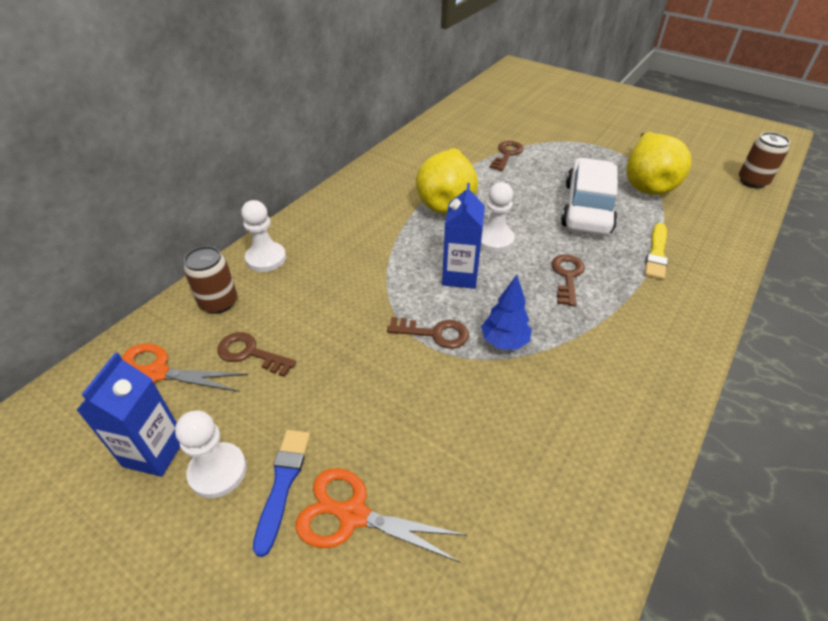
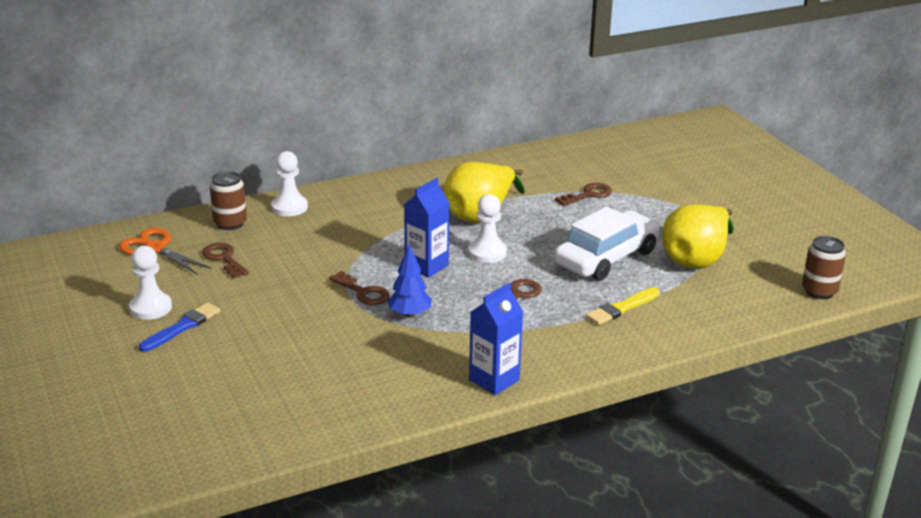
camera: 30 degrees right, 15 degrees down
blue carton [76,352,180,477] -> blue carton moved to [469,283,523,395]
orange scissors [295,468,467,562] -> none

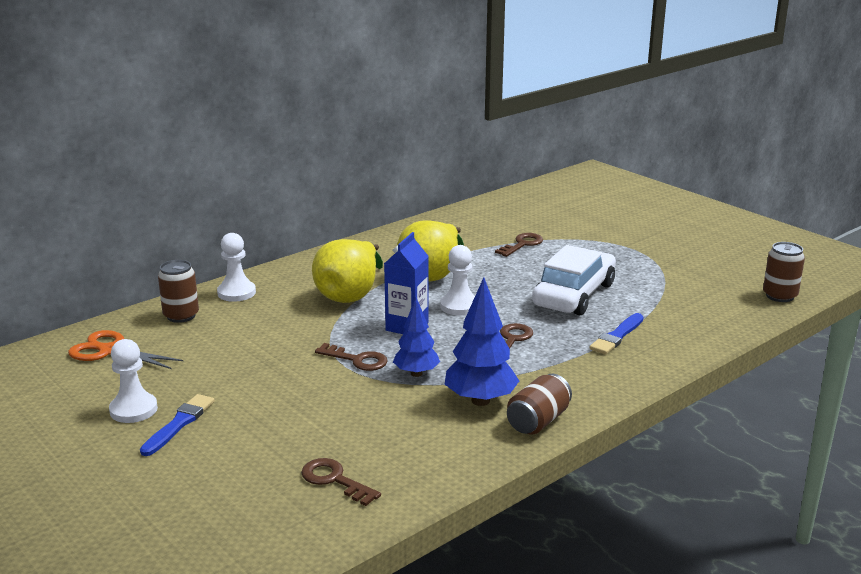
camera: 15 degrees left, 5 degrees down
brown key [202,243,249,278] -> brown key moved to [301,458,381,506]
blue carton [469,283,523,395] -> brown can [507,374,572,435]
yellow brush [586,287,660,325] -> blue brush [589,313,644,354]
yellow pear [662,204,734,269] -> yellow pear moved to [312,239,383,303]
none -> blue tree [444,277,519,406]

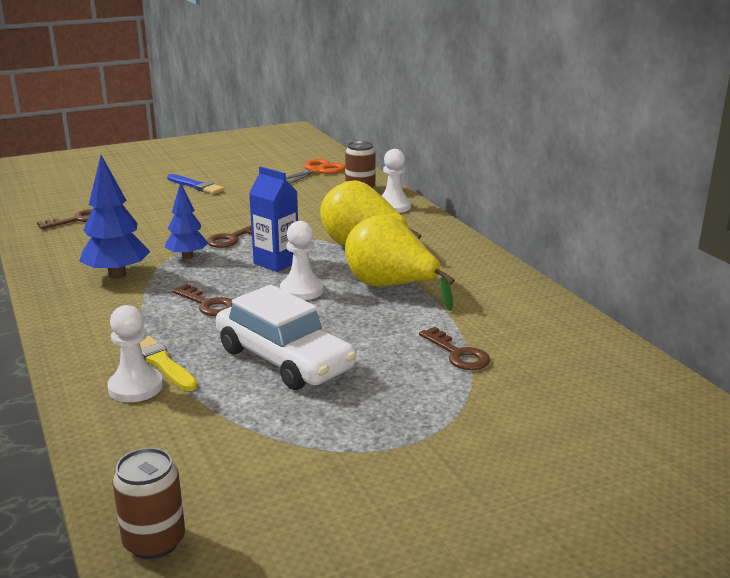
camera: 105 degrees right, 0 degrees up
white pawn [109,339,158,423] -> white pawn moved to [107,305,163,402]
brown can [507,374,572,435] -> none
blue brush [589,313,644,354] -> yellow brush [140,336,198,391]

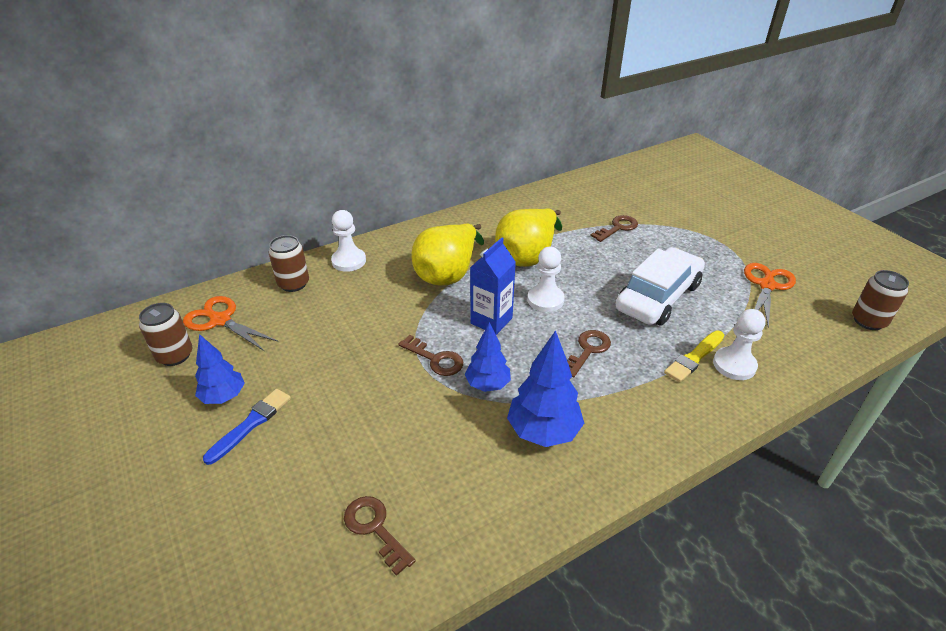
camera: 95 degrees left, 15 degrees up
none -> brown can [139,303,193,366]
none -> blue tree [195,334,245,404]
none -> orange scissors [744,263,796,328]

